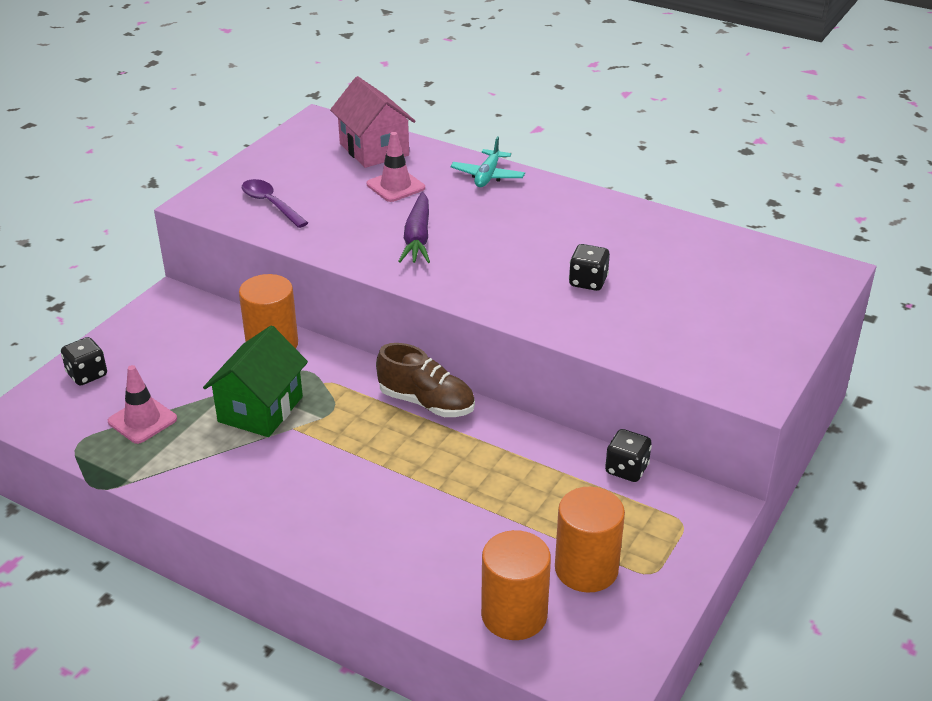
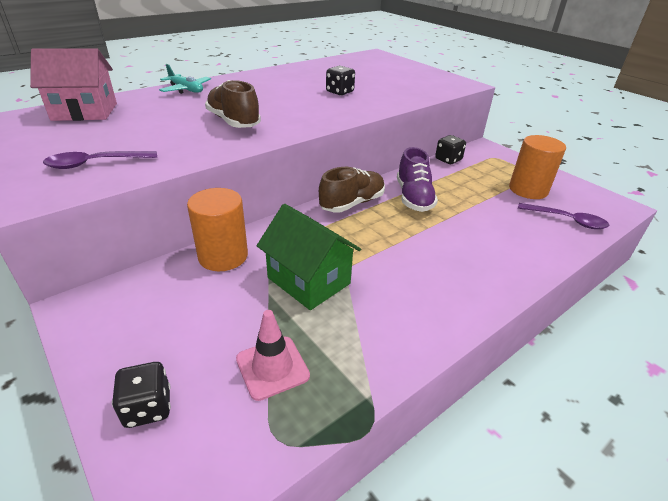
camera: 70 degrees left, 0 degrees up
pink traffic cone [367,132,425,202] -> none
purple carrot [398,192,430,263] -> brown shoe [205,80,261,128]
orange cylinder [481,530,551,640] -> purple spoon [518,203,609,229]
none -> purple shoe [397,147,438,212]

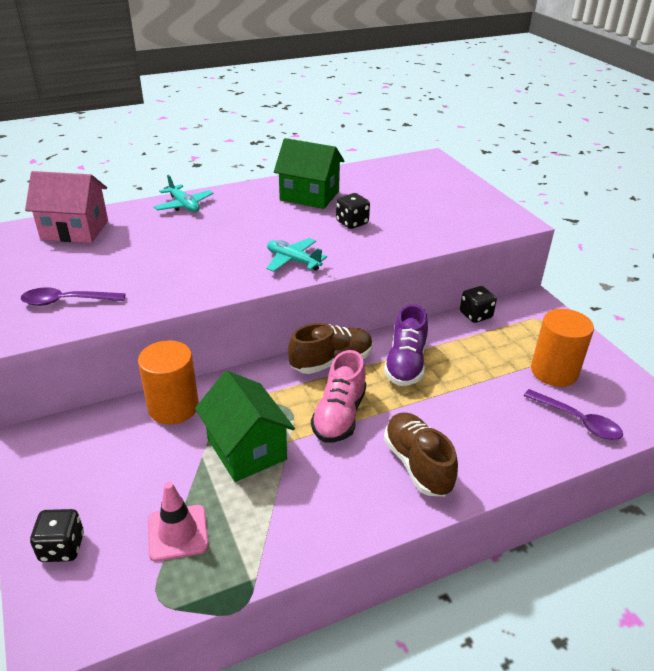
camera: 15 degrees right, 0 degrees up
brown shoe [205,80,261,128] -> brown shoe moved to [384,412,458,496]
none -> turquoise plane [267,238,327,272]
none -> green house [274,138,344,209]
none -> pink shoe [311,350,366,443]

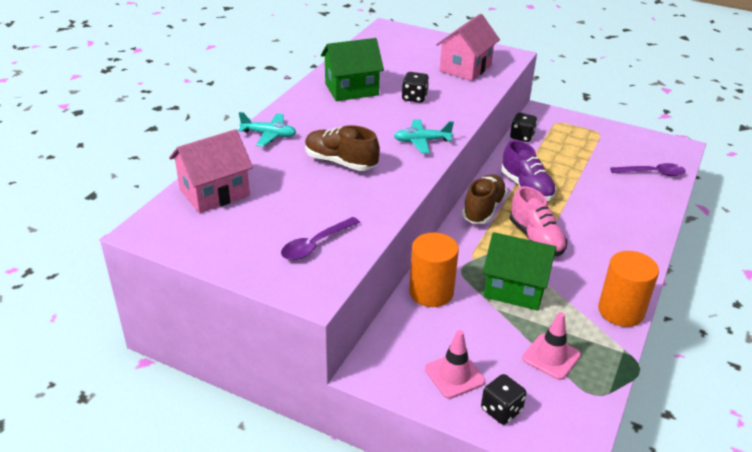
camera: 40 degrees left, 0 degrees up
brown shoe [384,412,458,496] -> brown shoe moved to [305,125,380,171]
orange cylinder [531,309,594,387] -> orange cylinder moved to [598,251,659,327]
none -> pink traffic cone [425,330,485,399]
none -> pink house [436,14,500,81]

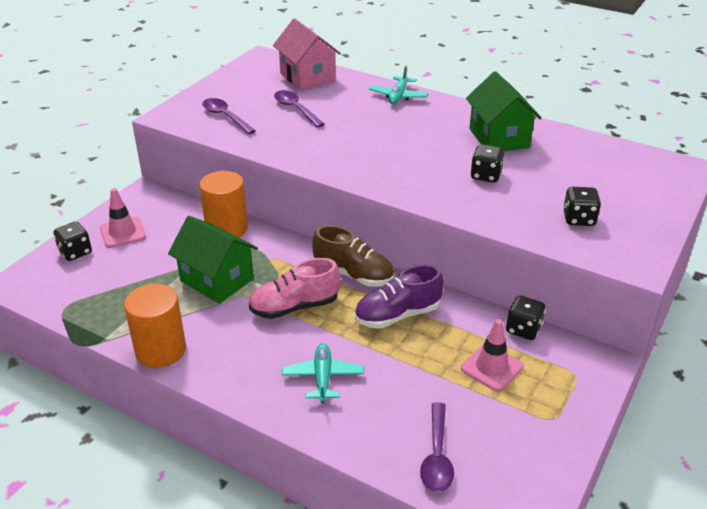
camera: 95 degrees right, 0 degrees up
brown shoe [305,125,380,171] -> none
turquoise plane [394,119,454,154] -> turquoise plane moved to [282,343,364,403]
pink house [436,14,500,81] -> black dice [563,187,601,226]
green house [483,232,556,311] -> green house turned 75 degrees counterclockwise [168,216,258,304]
pink traffic cone [522,312,581,380] -> pink traffic cone moved to [461,319,524,391]
none -> purple spoon [274,90,325,128]

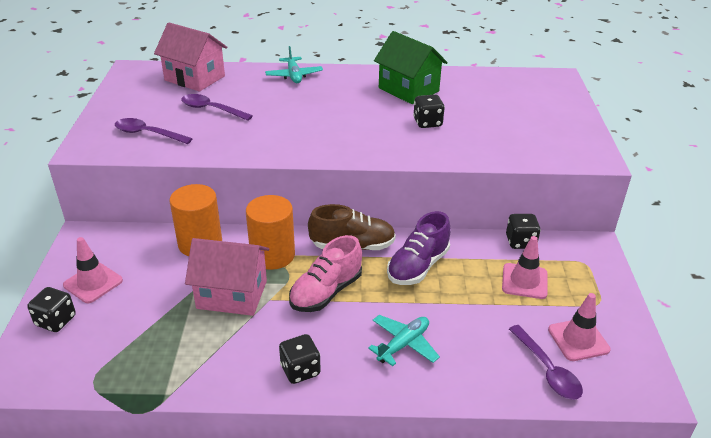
camera: 30 degrees left, 0 degrees up
orange cylinder [124,284,186,368] -> orange cylinder moved to [246,195,295,270]
green house [168,216,258,304] -> pink house [185,238,269,316]
turquoise plane [282,343,364,403] -> turquoise plane turned 75 degrees clockwise [368,315,440,366]
black dice [563,187,601,226] -> black dice moved to [279,334,321,384]
none -> pink traffic cone [548,293,611,361]

